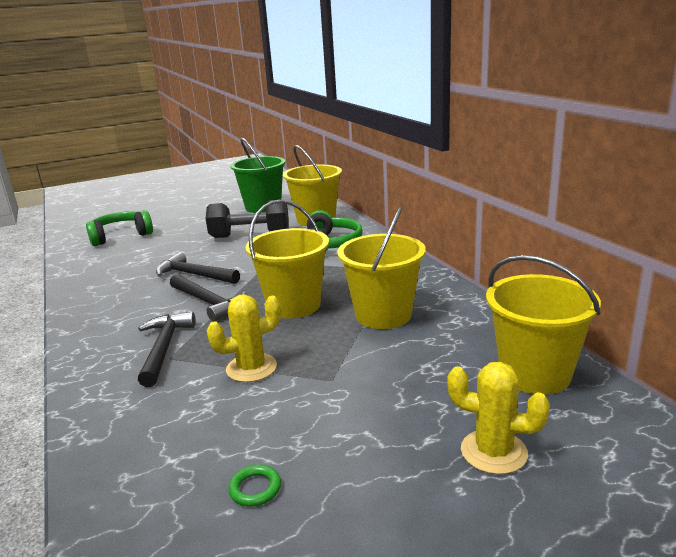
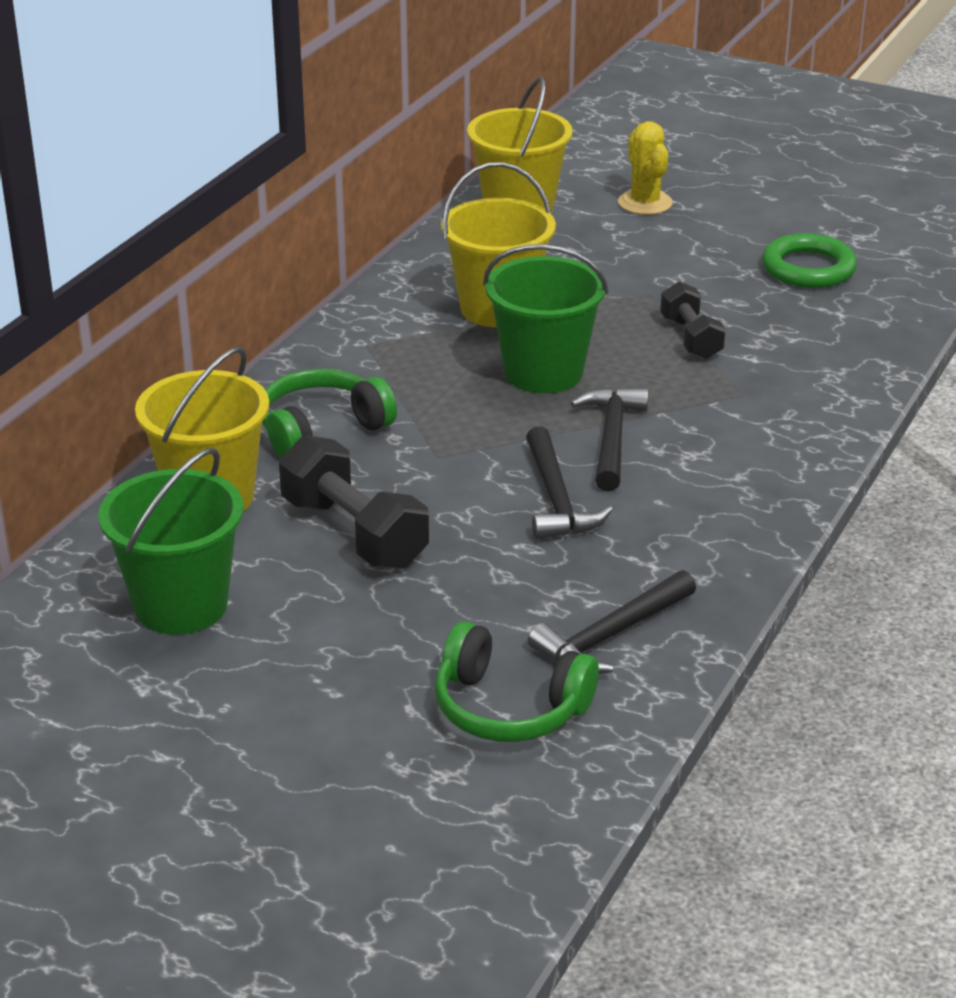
camera: 130 degrees left, 10 degrees up
black hammer [138,312,196,387] -> black hammer moved to [528,570,696,674]
yellow cactus [207,294,281,382] -> black dumbbell [660,281,726,359]
green ring [228,465,281,507] -> green ring [762,233,857,288], size x2.10
yellow bucket [246,199,329,318] -> green bucket [483,244,608,393]

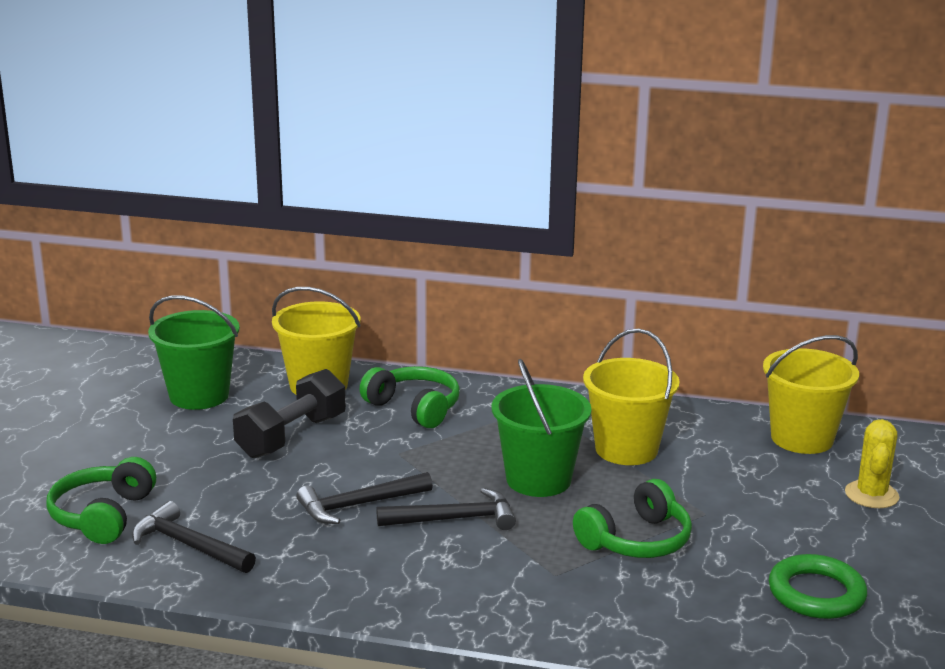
camera: 75 degrees right, 10 degrees down
yellow cactus [618,121,673,215] -> yellow cactus turned 45 degrees counterclockwise [845,419,899,508]
black dumbbell [660,281,726,359] -> green headphones [573,479,692,558]

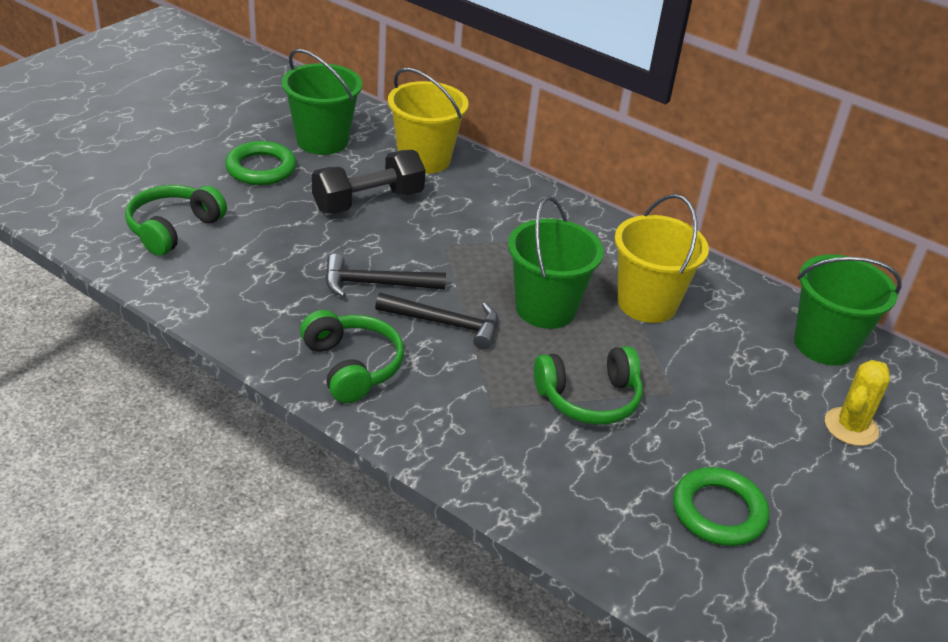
camera: 20 degrees right, 15 degrees up
black hammer [132,501,256,573] -> none
green headphones [360,366,460,428] -> green headphones moved to [300,310,404,403]
yellow bucket [763,335,859,454] -> green bucket [794,254,902,366]
none -> green ring [225,141,297,185]

